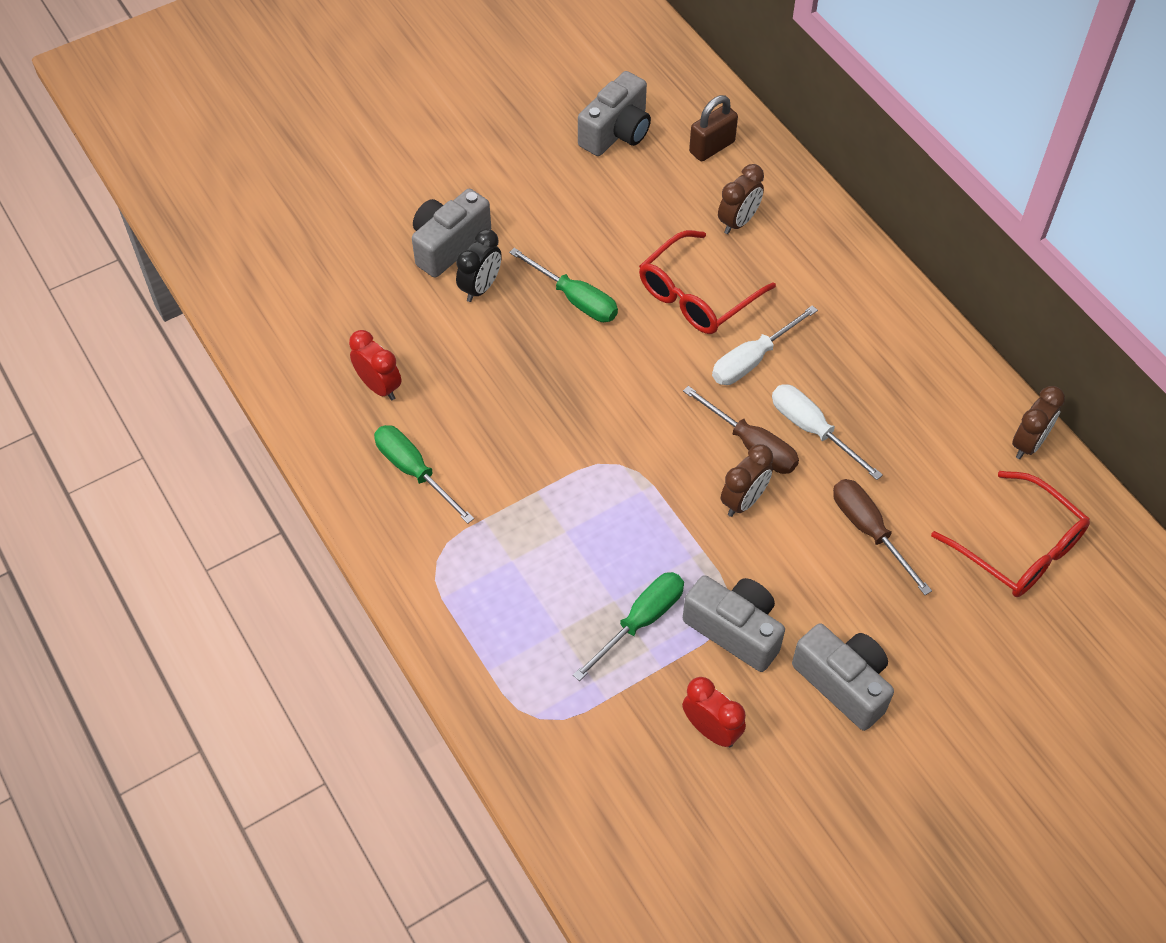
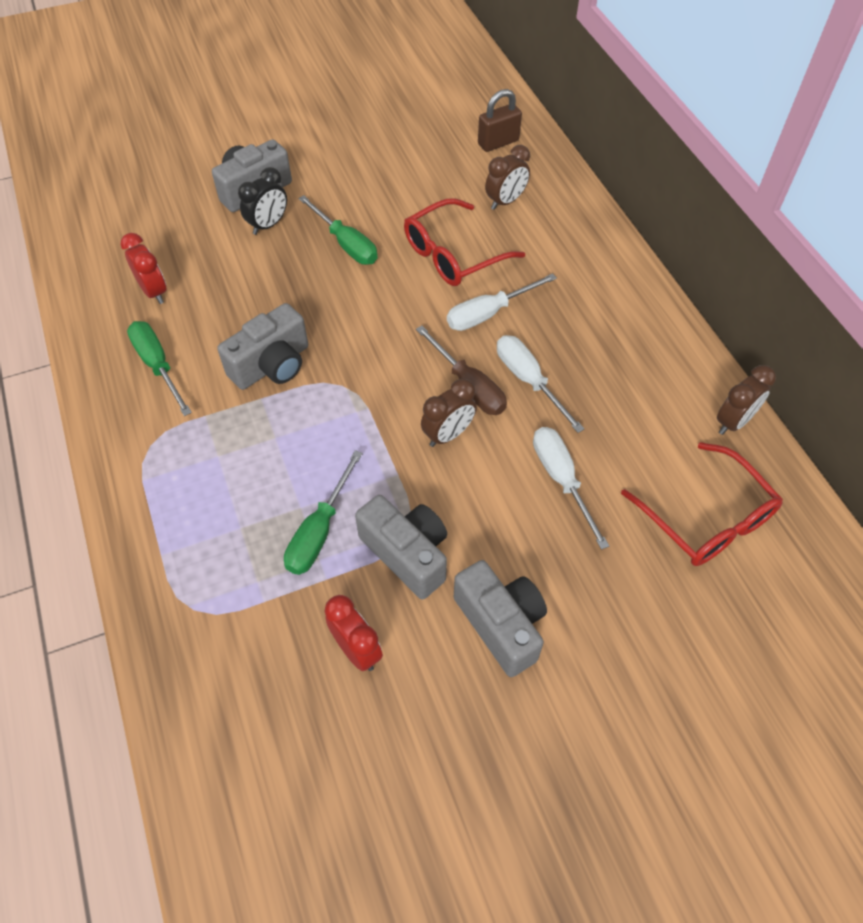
camera: 10 degrees right, 0 degrees up
green screwdriver [573,572,684,681] -> green screwdriver turned 150 degrees clockwise [284,450,363,575]
grey camera [578,71,651,156] -> grey camera moved to [217,303,308,390]
brown screwdriver [833,479,932,595] -> white screwdriver [533,427,609,550]

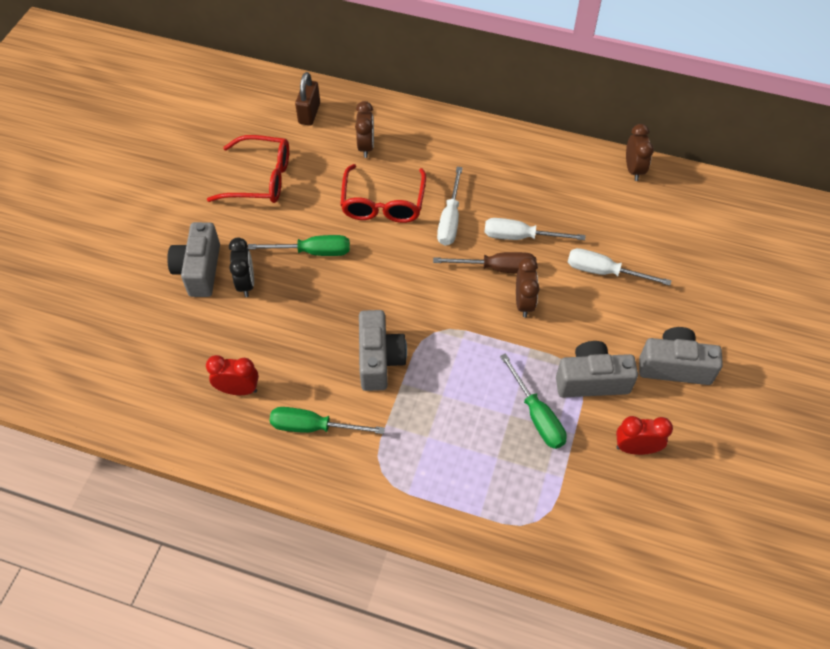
camera: 50 degrees left, 0 degrees up
red glasses [621,442,783,566] -> red glasses moved to [207,135,289,203]

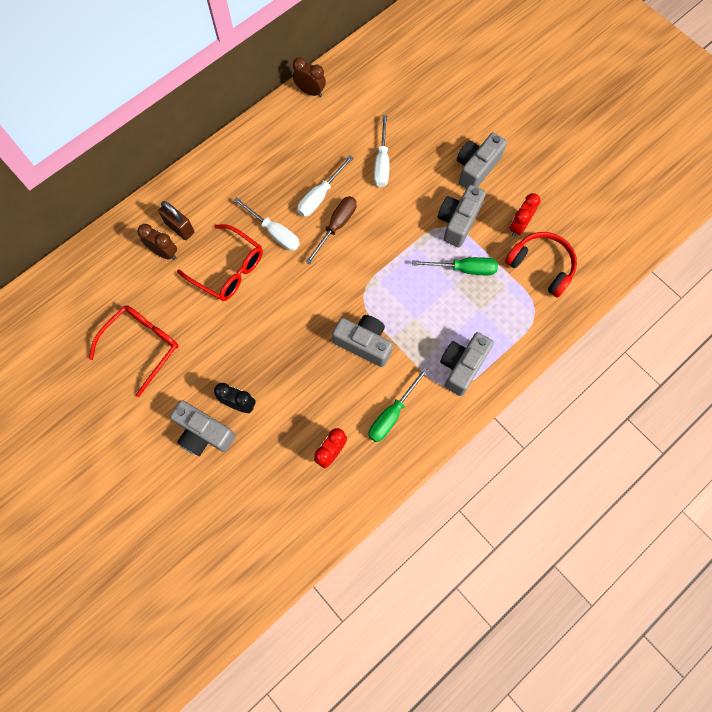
camera: 60 degrees left, 15 degrees up
green screwdriver [248,235,350,256] -> none
brown padlock [295,72,320,125] -> brown padlock moved to [158,201,194,240]
brown clock [516,257,540,317] -> none
white screwdriver [568,248,672,286] -> white screwdriver turned 45 degrees counterclockwise [374,115,389,187]
none -> grey camera [440,332,494,396]
none -> red headphones [505,232,577,298]

